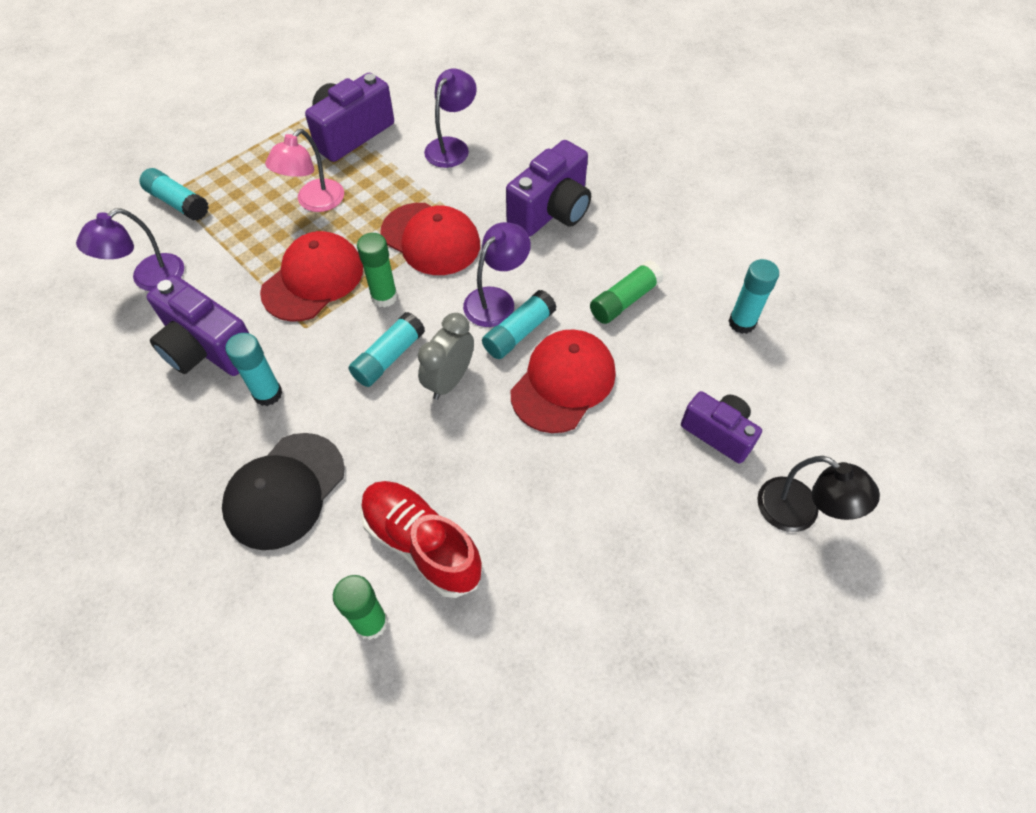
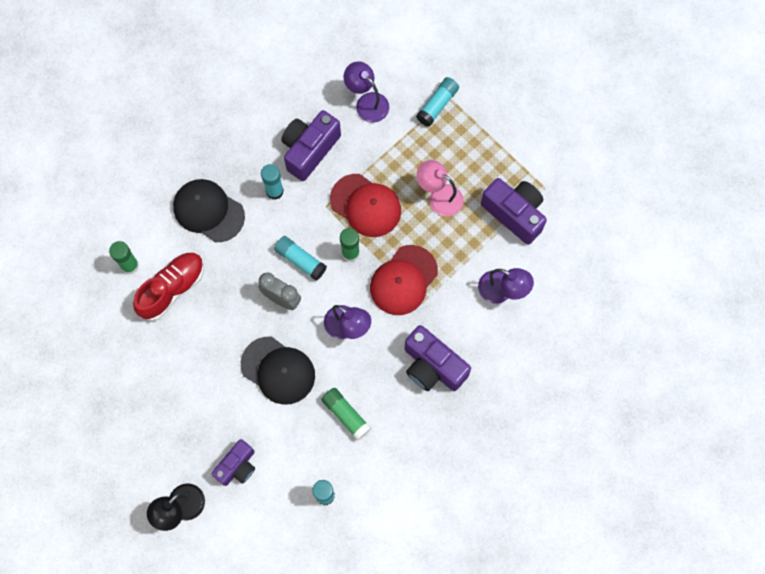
camera: 90 degrees right, 15 degrees up
turquoise glue stick [482,290,557,359] -> none
red cap [511,329,616,433] -> black cap [241,337,315,405]

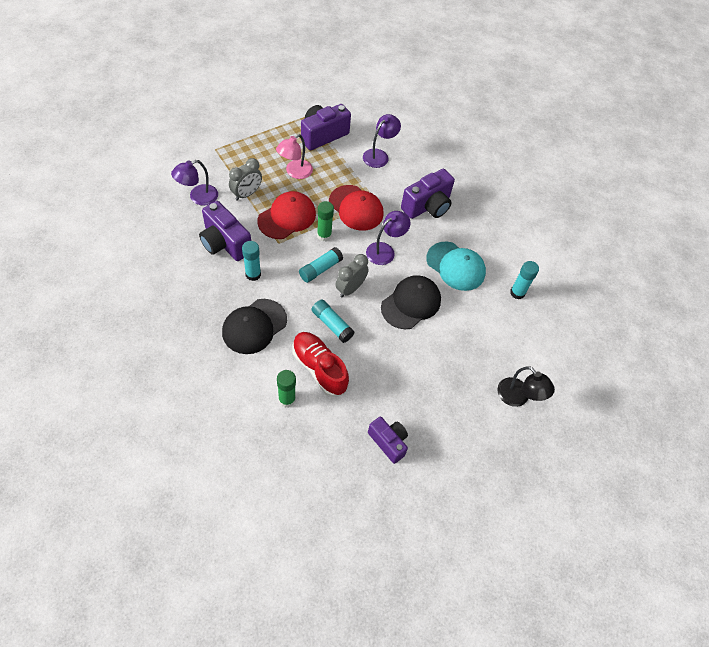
camera: 85 degrees left, 15 degrees down
purple camera [211,439,255,486] -> purple camera moved to [368,417,408,464]
green glue stick [321,388,372,441] -> turquoise cap [426,242,486,291]
turquoise glue stick [416,77,459,127] -> turquoise glue stick moved to [312,299,355,343]
none -> grey clock [229,158,262,201]

